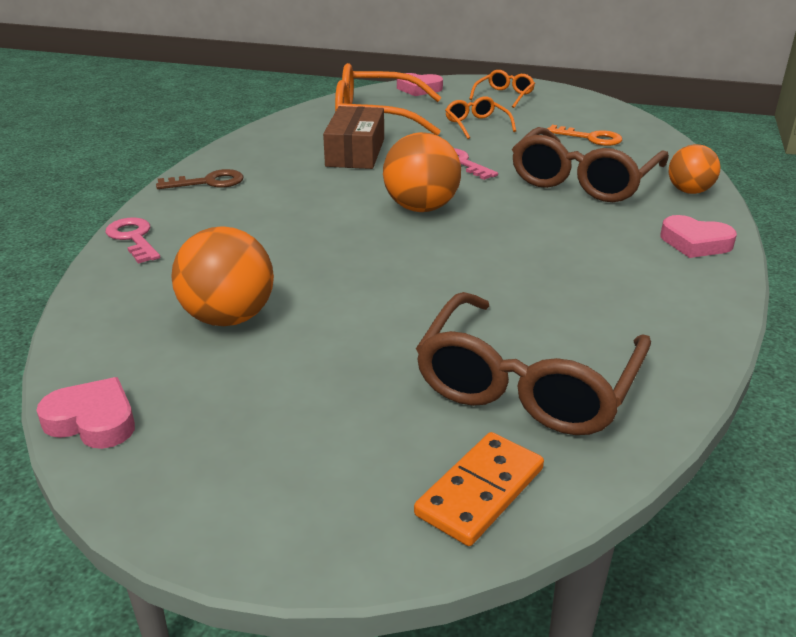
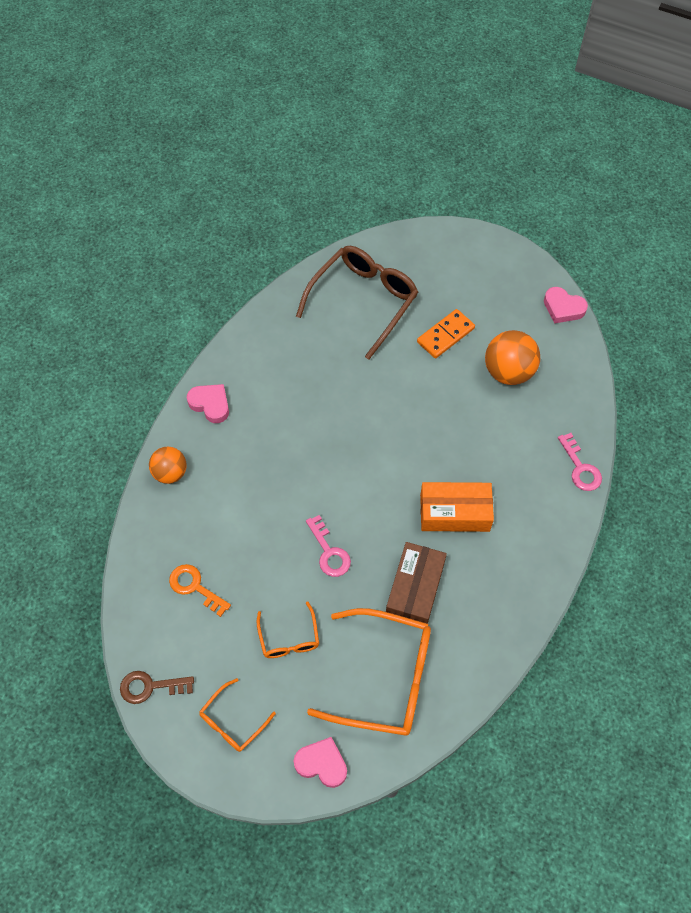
camera: 170 degrees left, 30 degrees up
brown key [156,169,243,189] -> brown key moved to [120,671,194,704]
orange ball [383,132,461,212] -> none
orange domino [414,432,544,546] -> orange domino moved to [417,309,475,359]
brown glasses [512,127,669,202] -> none
none -> orange box [420,482,494,532]

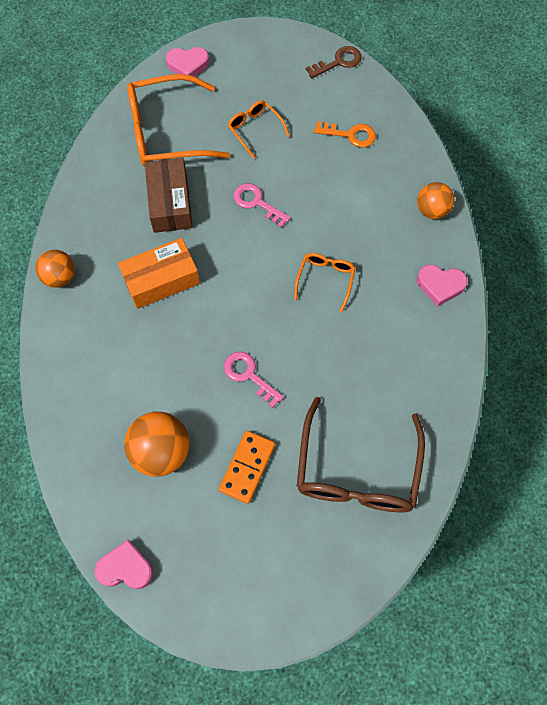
camera: 155 degrees right, 5 degrees up
orange glasses [199,678,276,752] -> orange glasses moved to [294,253,355,312]
pink key [558,433,602,491] -> pink key moved to [224,352,284,408]
none -> orange ball [36,250,75,288]

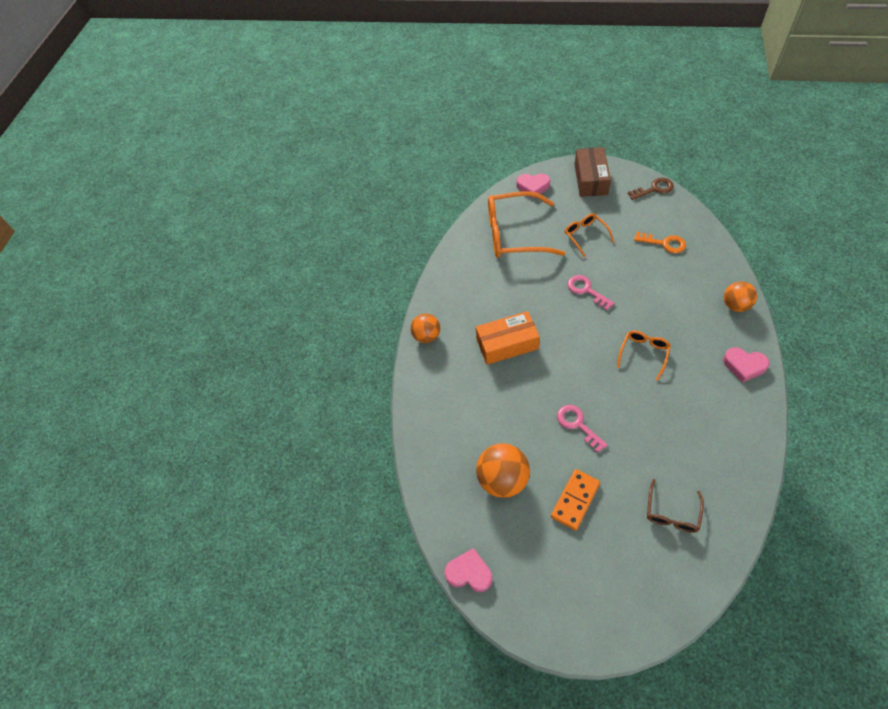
camera: 15 degrees right, 10 degrees down
brown box [145,158,193,233] -> brown box moved to [575,147,611,197]
brown glasses [297,397,425,512] -> brown glasses [647,479,704,533], size x0.50

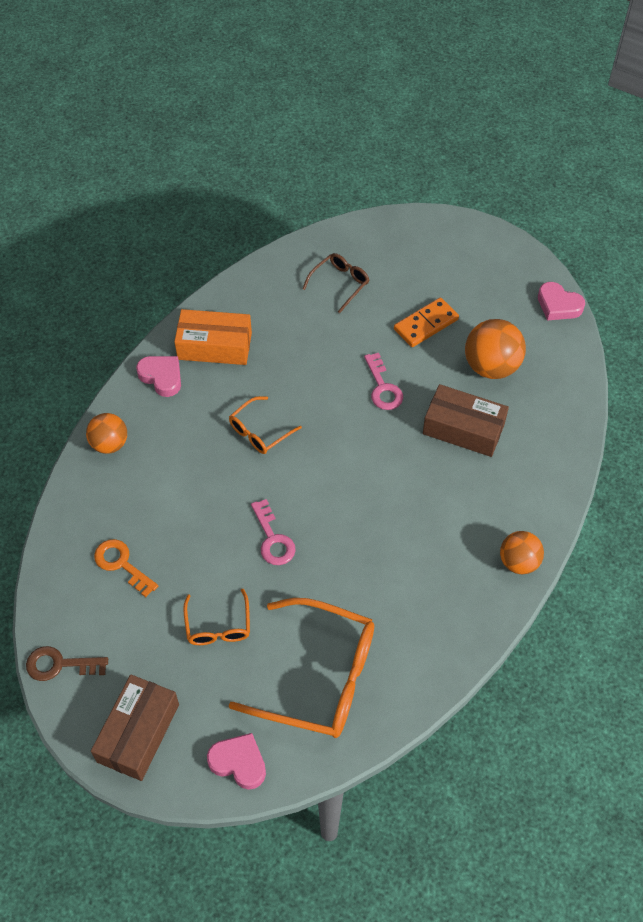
camera: 165 degrees left, 0 degrees up
orange box [476,311,540,365] -> orange box moved to [174,309,252,365]
none -> brown box [423,384,509,457]

